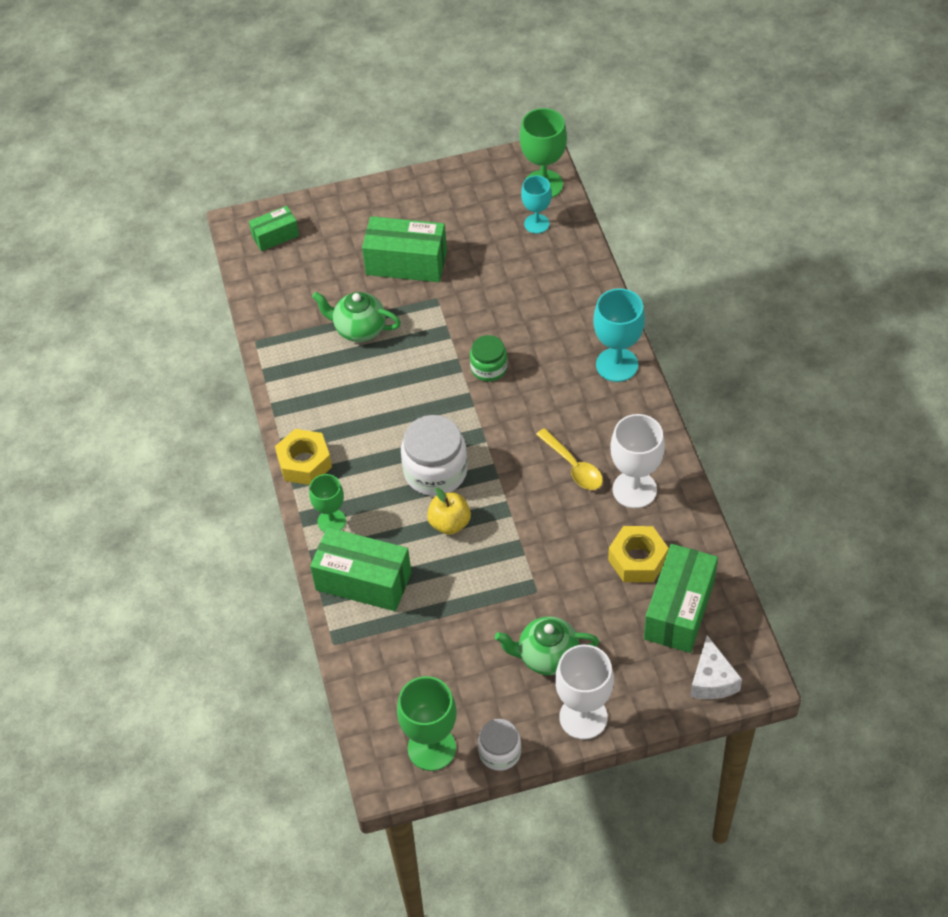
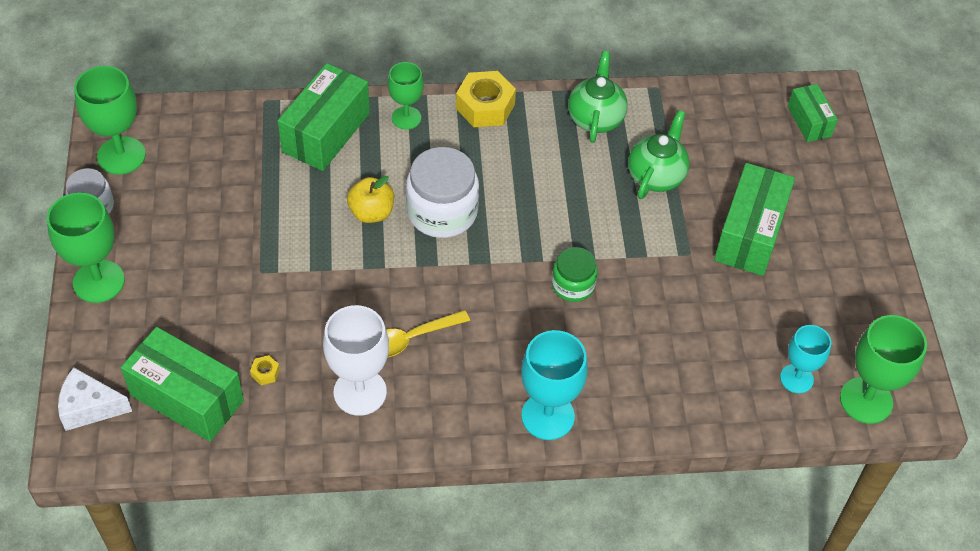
camera: 95 degrees right, 0 degrees up
green teapot [495,616,599,675] -> green teapot moved to [568,51,628,143]
white goblet [555,645,614,739] -> green goblet [47,193,125,303]
yellow nut [608,526,669,582] -> yellow nut [250,355,280,385], size x0.42

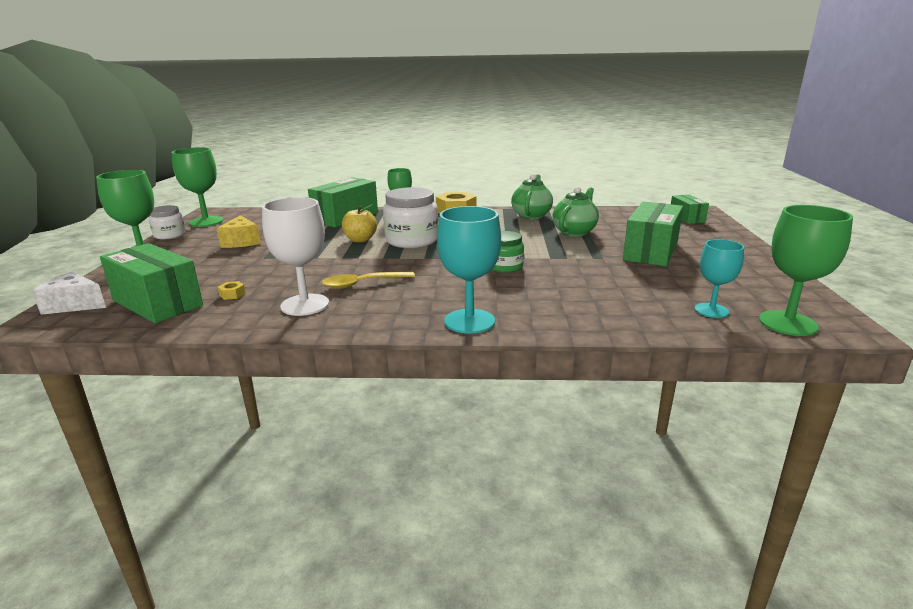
camera: 10 degrees right, 30 degrees down
none -> yellow cheese [217,215,261,248]

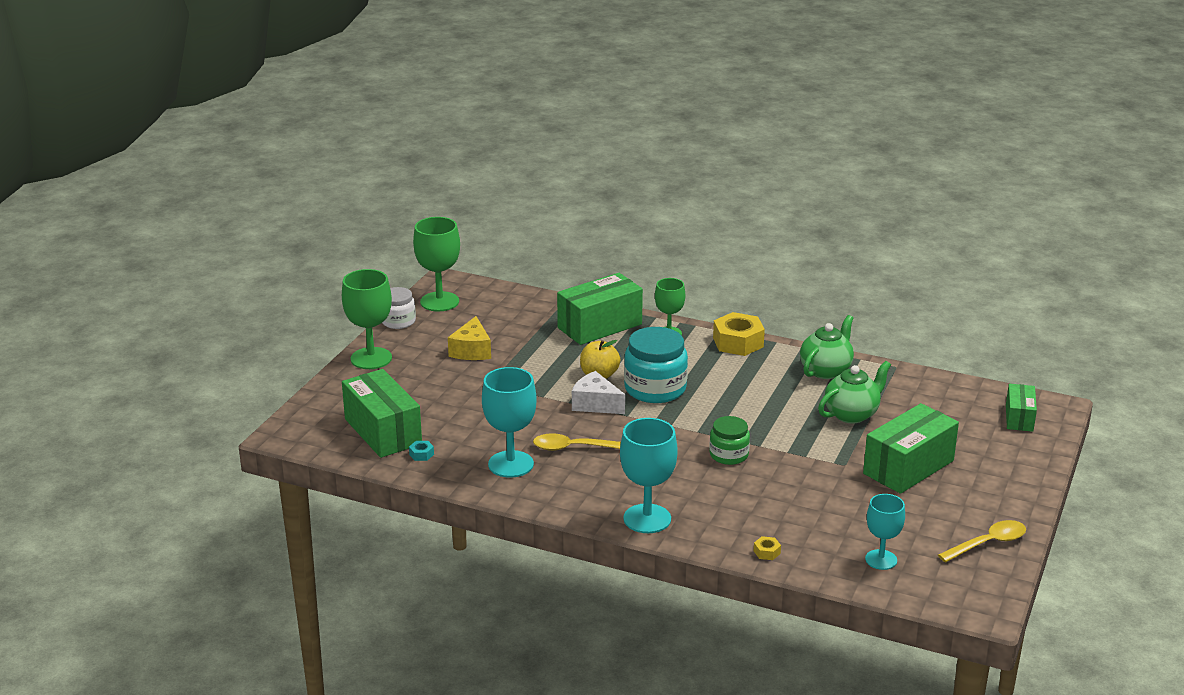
camera: 20 degrees right, 5 degrees up
white cheese [32,271,106,315] -> white cheese moved to [572,371,625,414]
yellow nut [218,281,245,300] -> yellow nut moved to [754,536,781,560]
white goblet [262,197,329,316] -> turquoise goblet [482,367,536,478]
white jar [383,187,438,248] -> turquoise jar [624,327,688,403]
green goblet [759,205,853,336] -> none
none -> turquoise nut [409,441,434,461]
none -> yellow spoon [938,520,1026,563]

